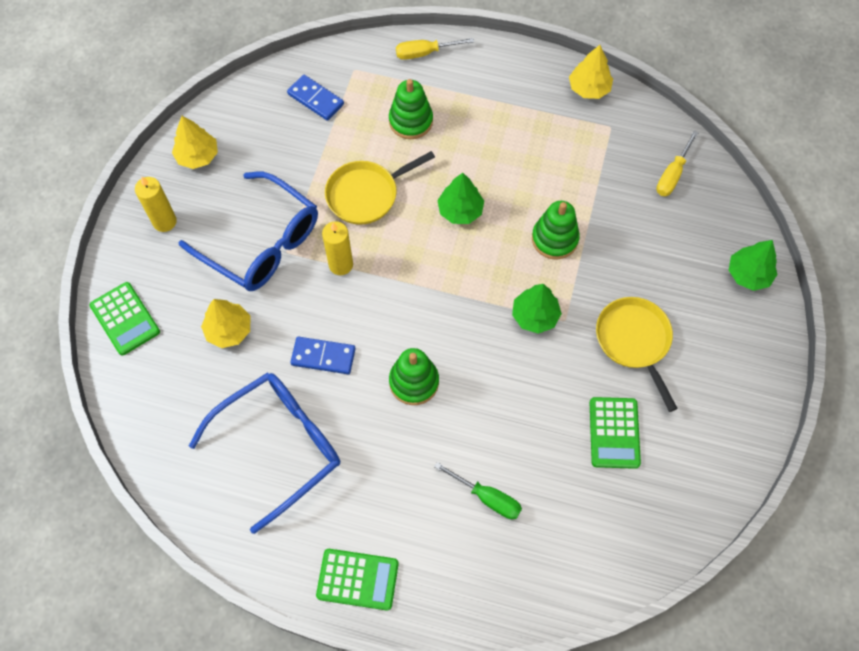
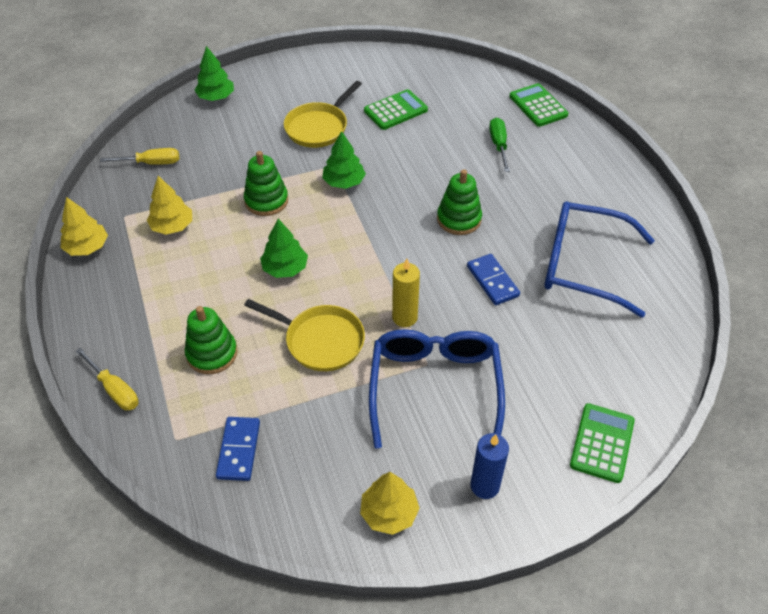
camera: 125 degrees left, 15 degrees down
yellow candle [135,177,177,232] -> blue candle [471,433,509,499]
yellow tree [201,299,250,348] -> yellow tree moved to [147,176,192,235]
green calculator [316,549,399,610] -> green calculator moved to [509,83,568,127]

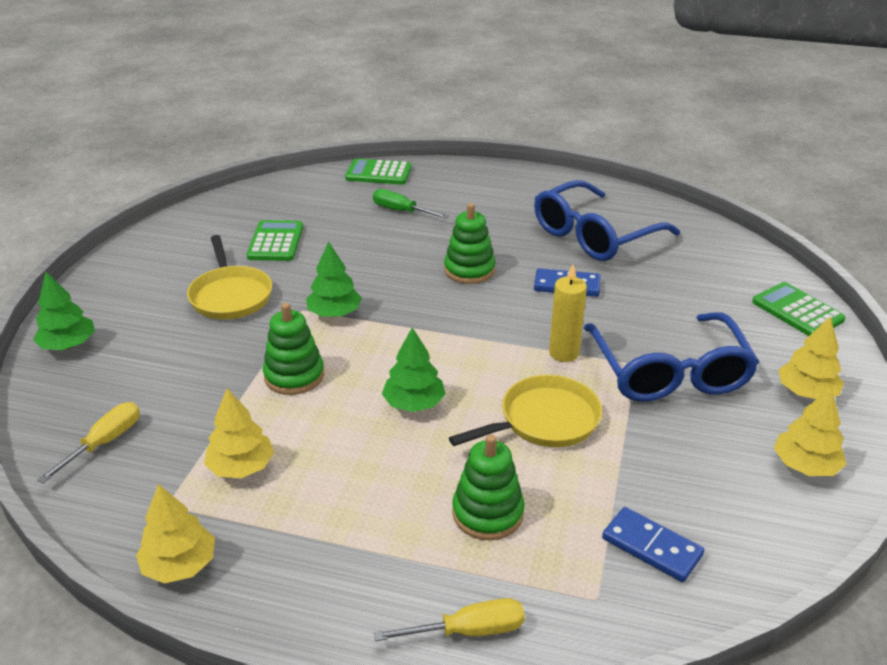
camera: 55 degrees left, 15 degrees down
blue glasses [369,329,505,448] -> blue glasses turned 135 degrees counterclockwise [584,312,759,402]
blue candle [471,433,509,499] -> yellow tree [778,316,844,399]

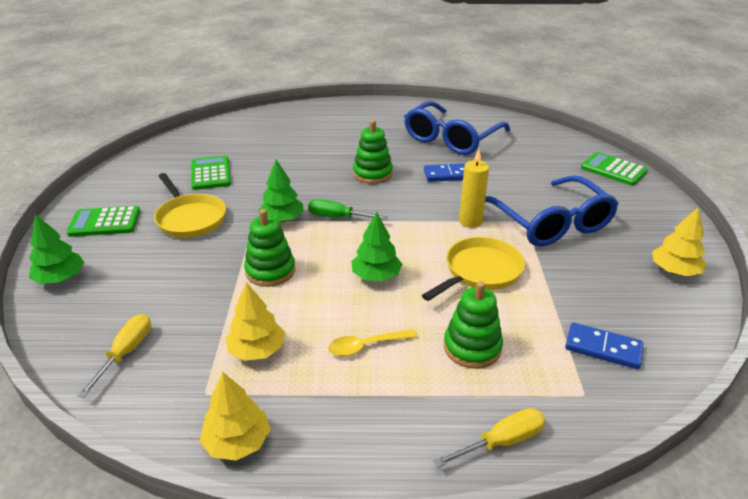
camera: 15 degrees left, 0 degrees up
green calculator [345,158,412,185] -> green calculator moved to [66,206,140,237]
green screwdriver [373,189,449,218] -> green screwdriver moved to [308,199,389,220]
yellow tree [778,316,844,399] -> none
none -> yellow spoon [328,329,417,357]

